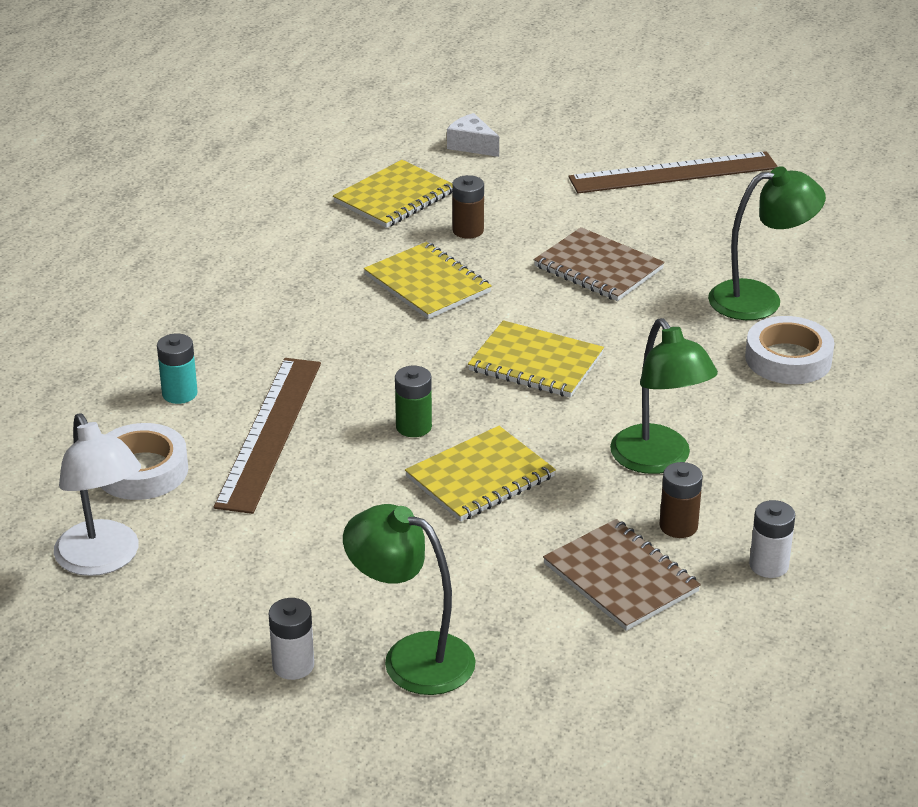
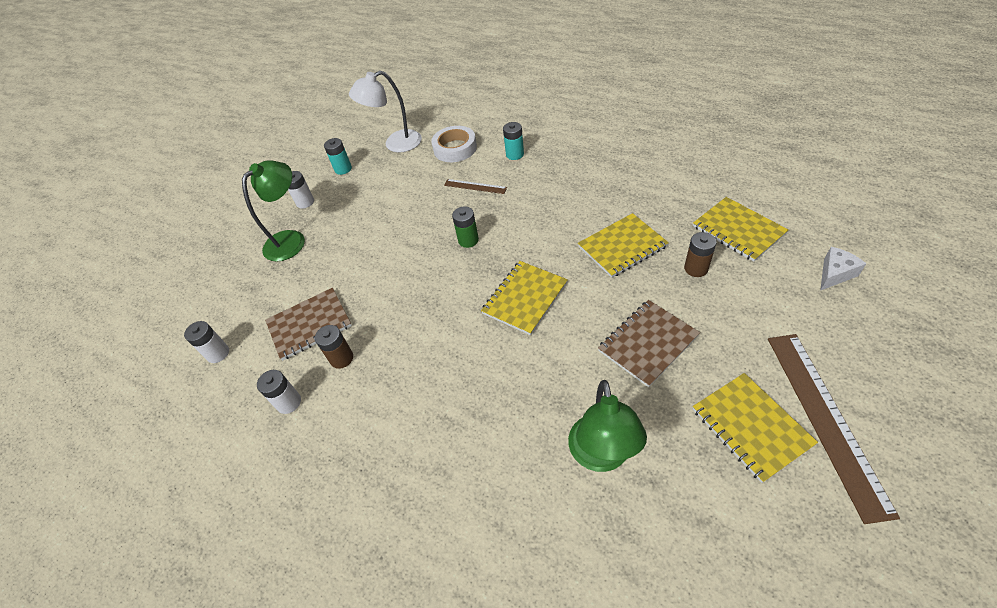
camera: 105 degrees right, 15 degrees up
brown ruler [214,358,321,514] -> brown ruler [444,179,507,194], size x0.49
yellow notebook [405,426,556,522] -> yellow notebook moved to [693,373,818,483]
green lamp [610,318,718,474] -> none
white tape [745,316,834,384] -> none
none -> white battery [184,321,229,363]
none -> turquoise battery [324,138,352,175]

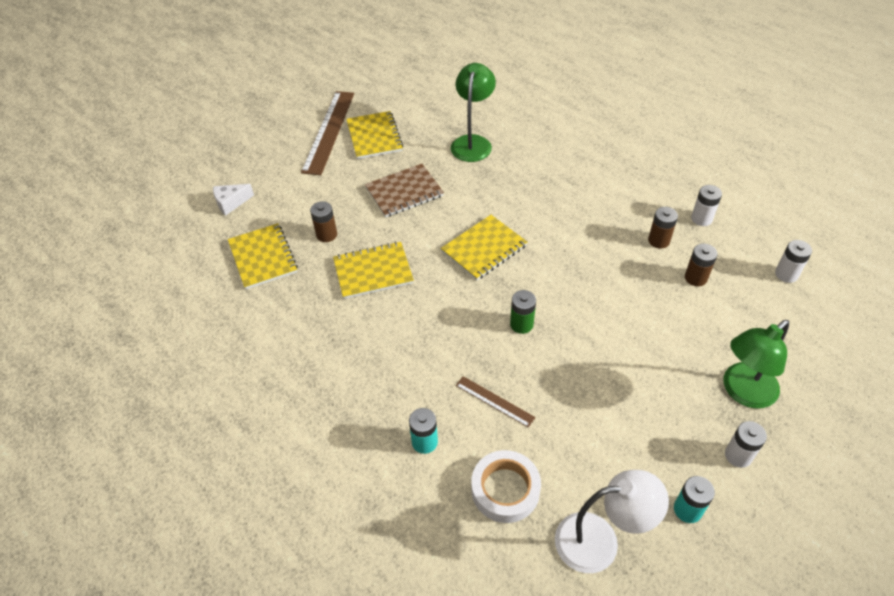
camera: 170 degrees left, 0 degrees up
brown notebook [265,288,352,361] -> brown battery [685,244,718,286]

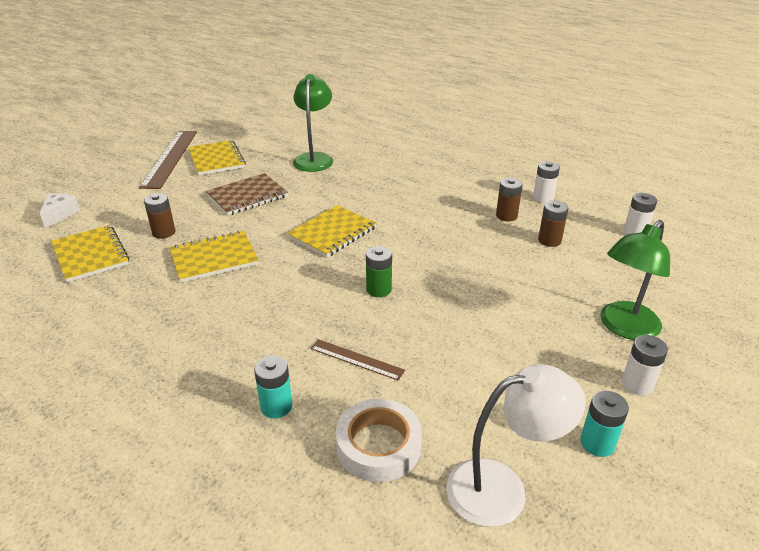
camera: 10 degrees left, 15 degrees down
white cheese [213,184,254,216] -> white cheese turned 135 degrees clockwise [40,193,80,228]

